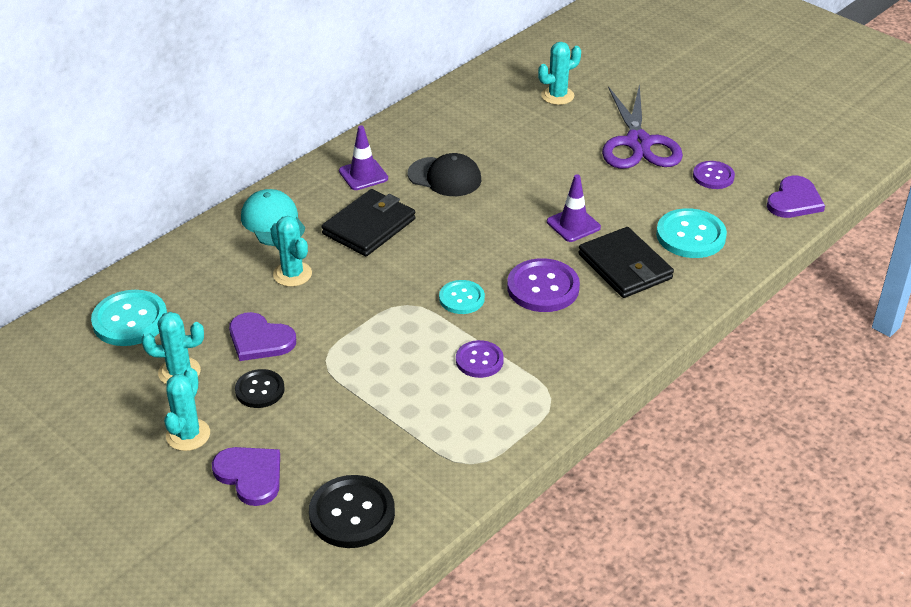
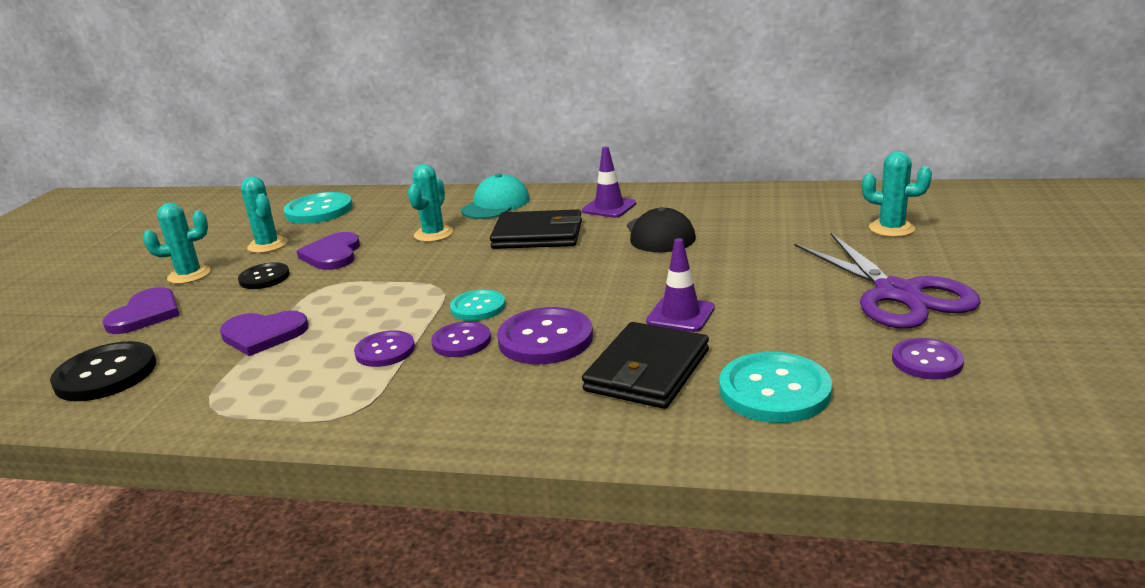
camera: 60 degrees right, 15 degrees down
purple scissors [602,84,683,169] -> purple scissors turned 75 degrees counterclockwise [795,233,981,329]
purple heart [767,176,825,218] -> purple heart moved to [220,311,309,356]
none -> purple button [431,322,491,357]

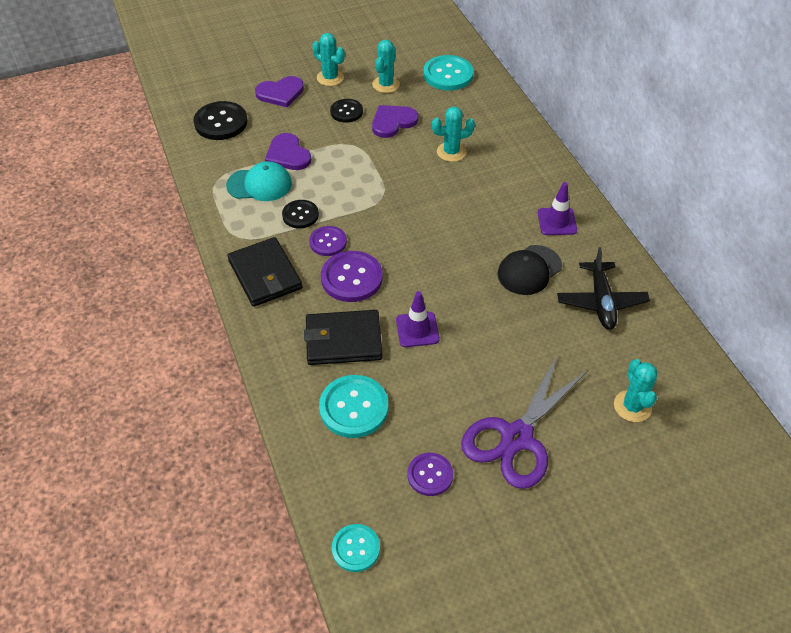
camera: 55 degrees right, 25 degrees up
purple button [354,330,415,367] -> black button [282,200,319,229]
turquoise button [450,289,506,321] -> turquoise button moved to [332,524,380,572]
turquoise cap [461,174,530,219] -> turquoise cap moved to [226,161,292,201]
black wallet [490,209,582,249] -> black wallet moved to [227,237,302,307]
none -> black plane [557,247,650,330]

